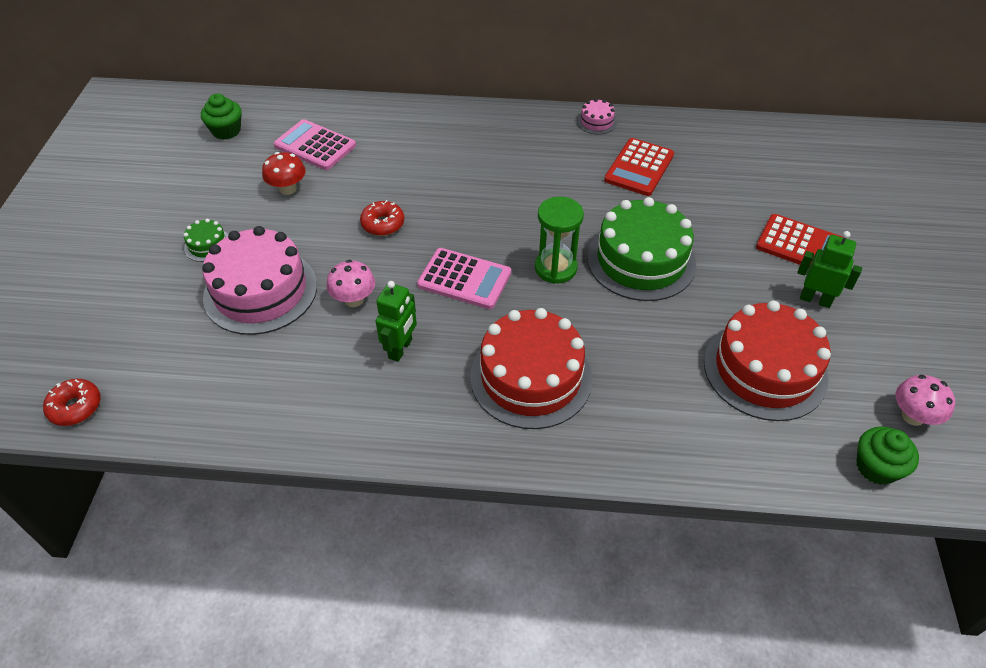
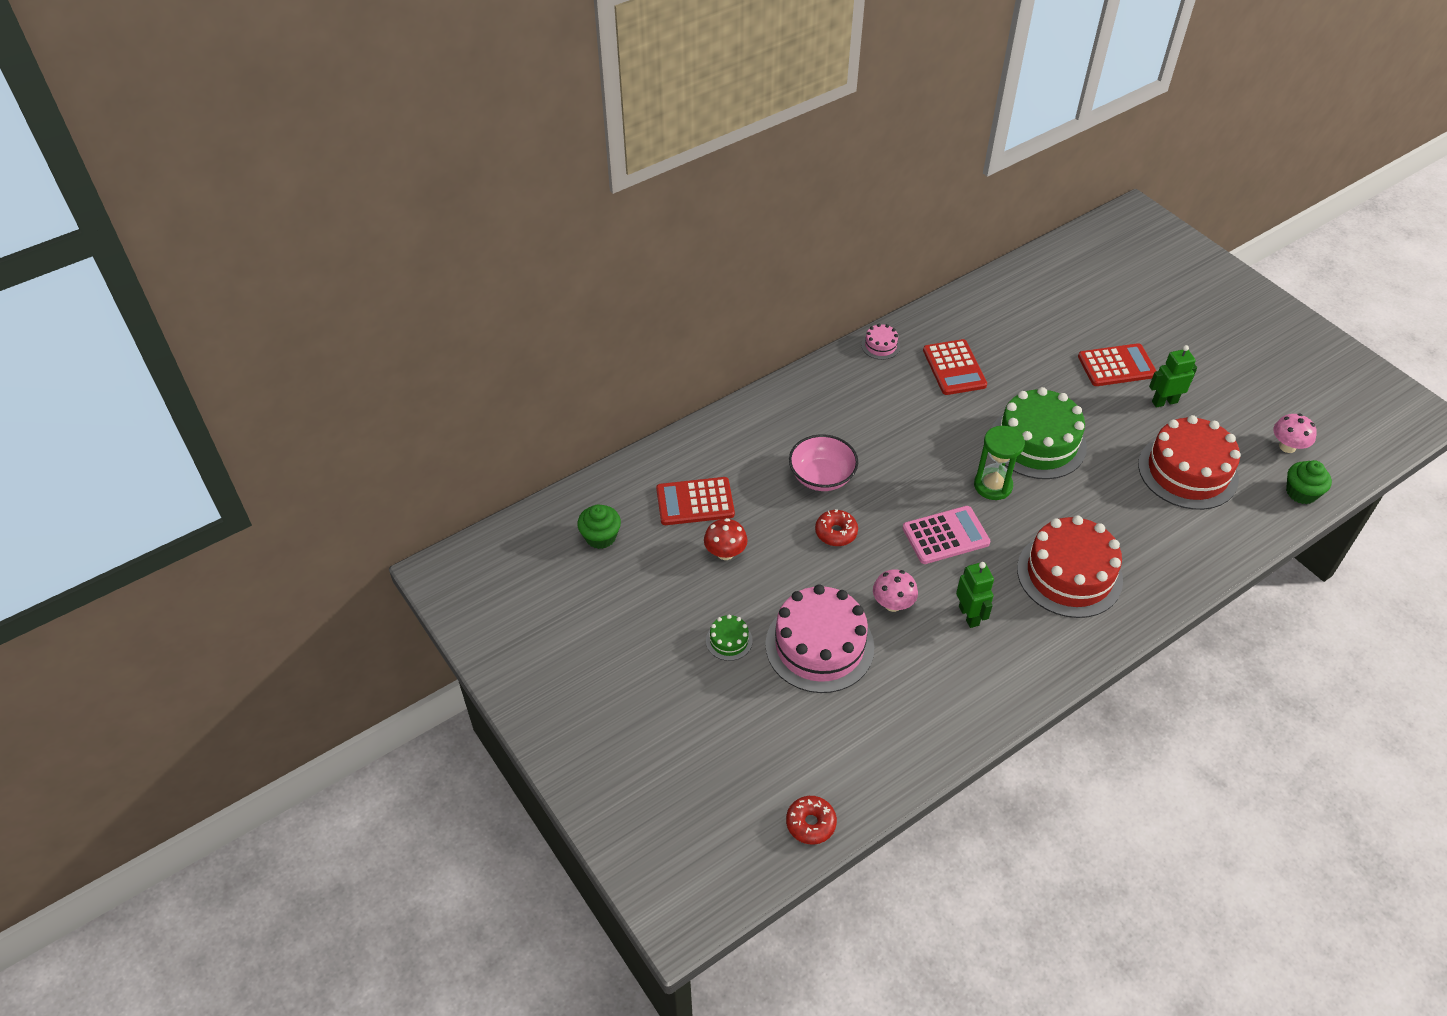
camera: 40 degrees left, 0 degrees up
pink calculator [274,119,356,170] -> red calculator [656,477,735,525]
none -> pink bowl [789,434,858,491]

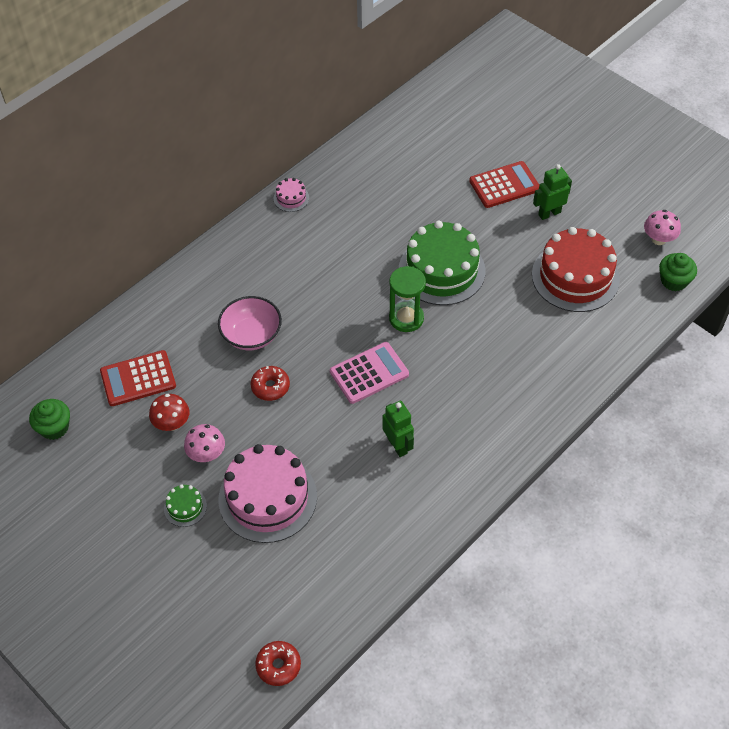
camera: 10 degrees left, 5 degrees up
pink mushroom [873,569,918,612] -> pink mushroom moved to [184,424,225,462]
red calculator [923,339,987,395] -> none
red cake [1017,515,1123,618] -> none

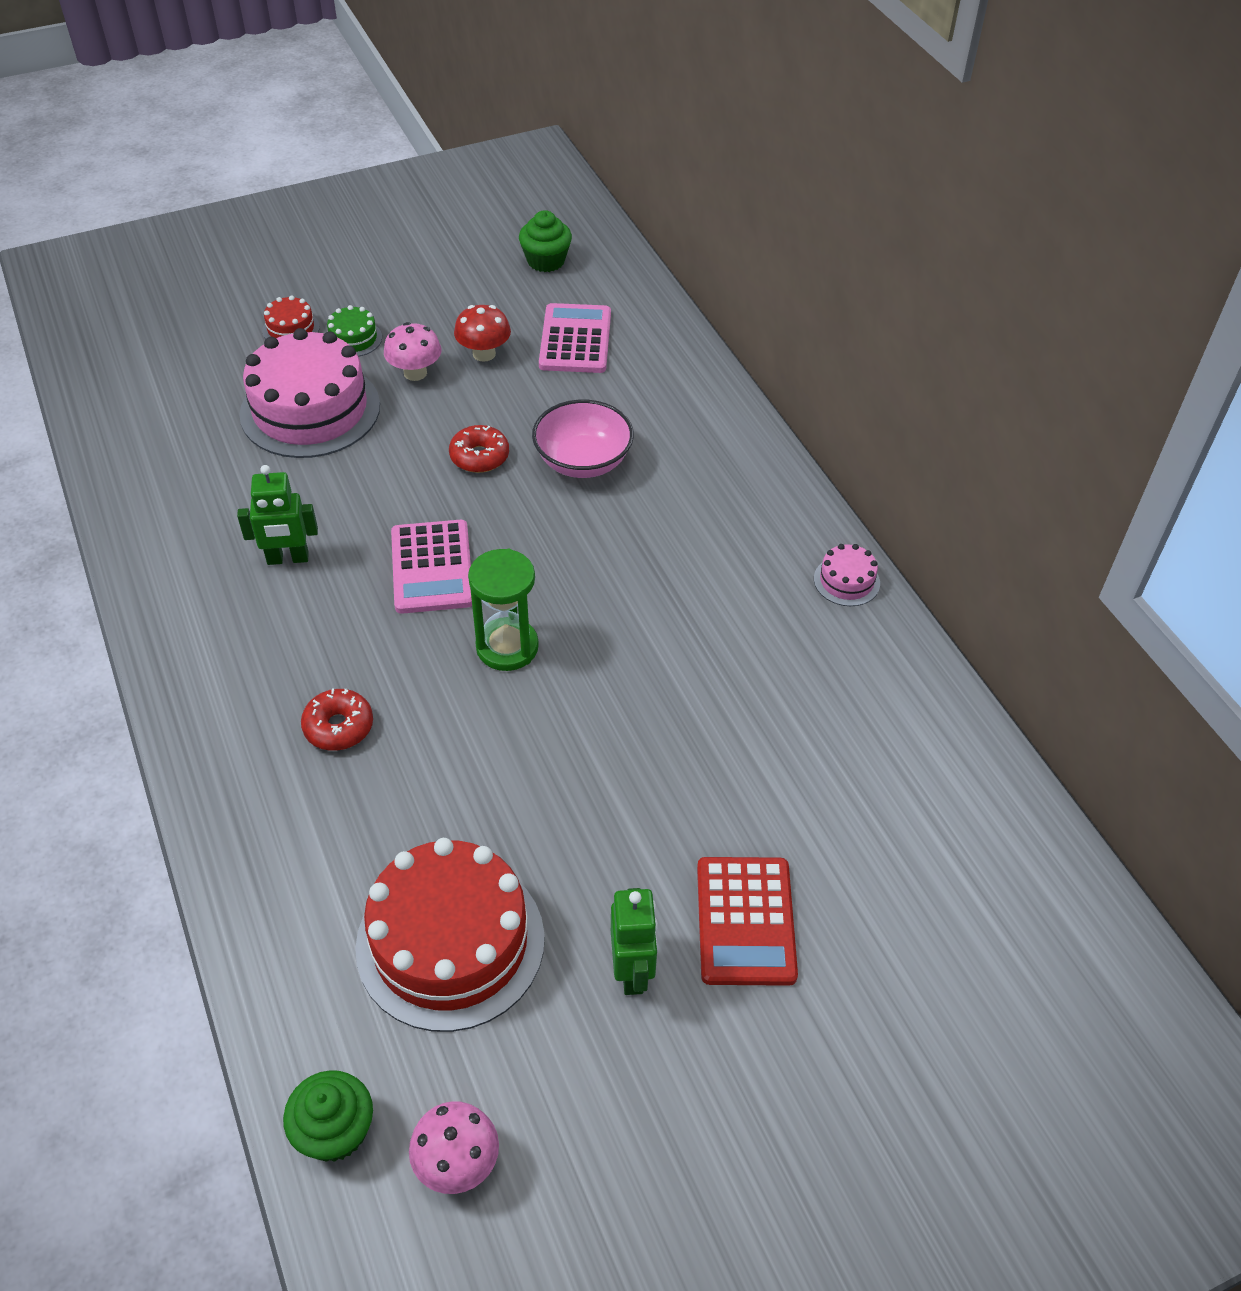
camera: 110 degrees right, 5 degrees down
red calculator [100,350,176,406] -> pink calculator [539,303,611,373]
red donut [255,641,301,686] -> red donut moved to [301,689,373,751]
green cake [399,221,485,305] -> none
none -> red cake [262,295,320,339]

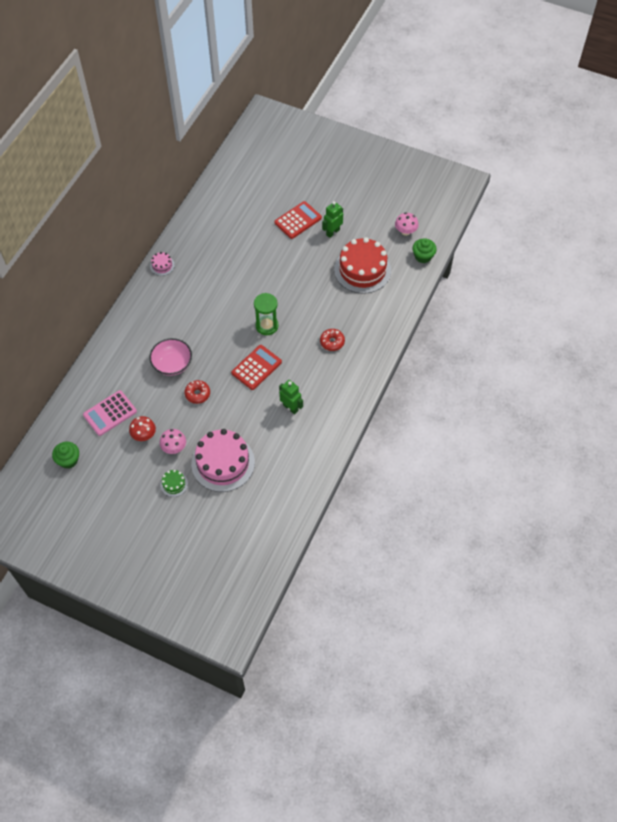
camera: 130 degrees left, 10 degrees up
red cake [262,295,320,339] -> none
pink calculator [391,520,472,614] -> red calculator [231,345,282,390]

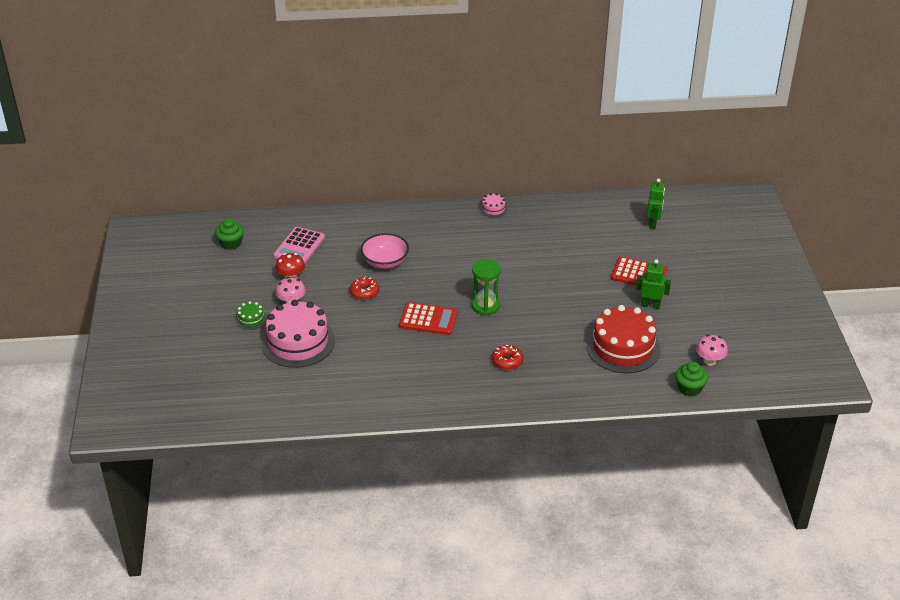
camera: 60 degrees right, 20 degrees down
pink calculator [83,390,137,436] -> pink calculator turned 90 degrees counterclockwise [273,227,325,263]
green robot [279,380,303,415] -> green robot moved to [647,178,665,229]

